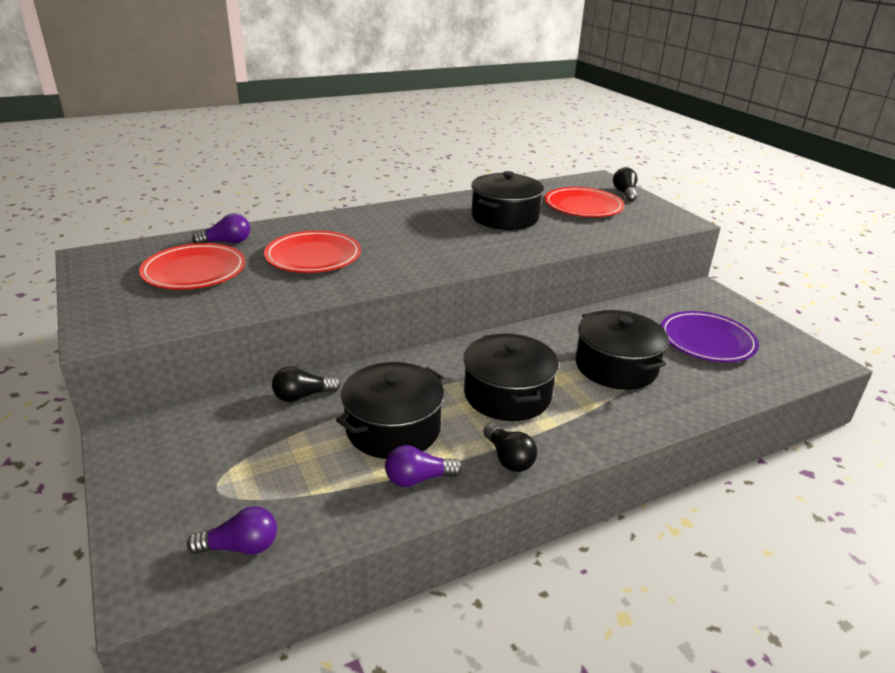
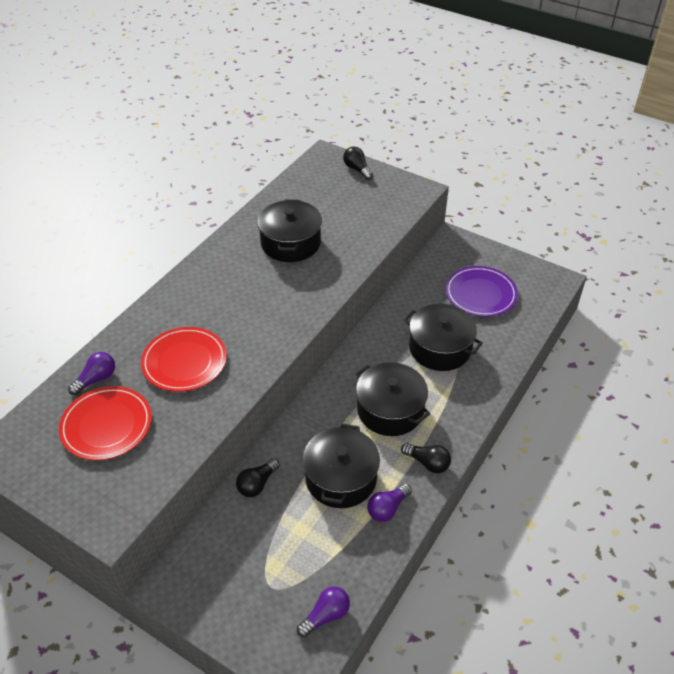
camera: 30 degrees left, 15 degrees up
red plate [544,187,624,217] -> none

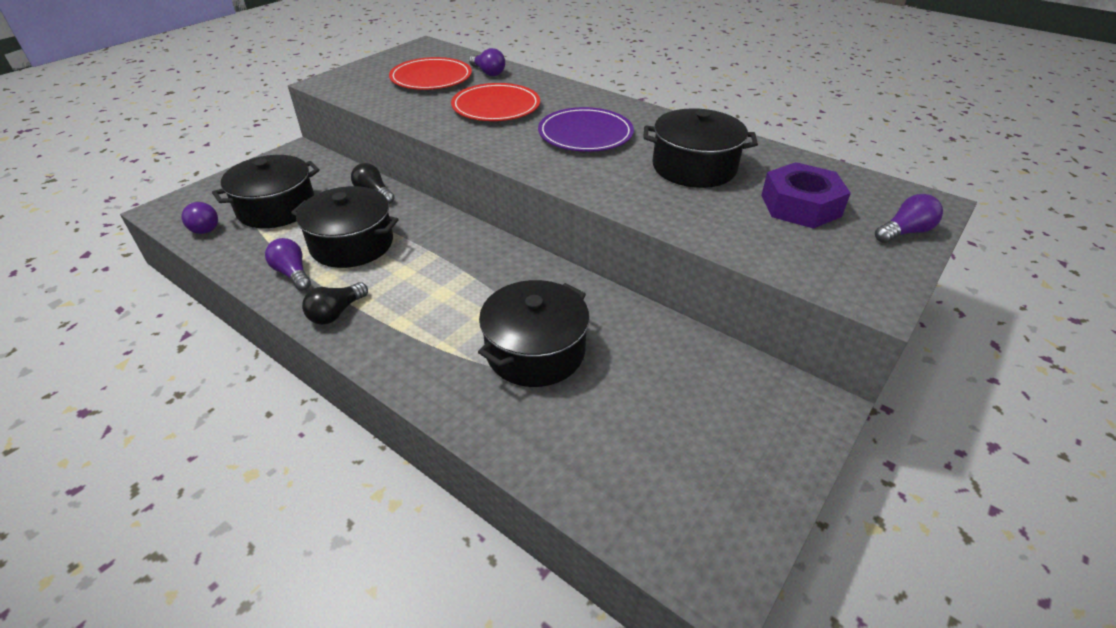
camera: 95 degrees right, 5 degrees down
black light bulb [343,147,373,180] -> purple light bulb [875,194,943,243]
black pot [355,362,430,436] -> black pot moved to [212,155,320,228]
purple plate [445,266,518,317] -> purple plate moved to [538,107,634,152]
none -> purple nut [761,162,851,229]

